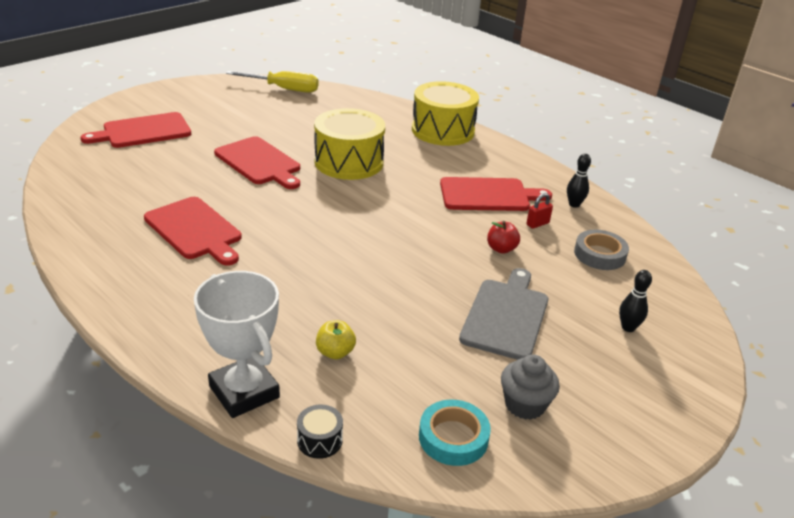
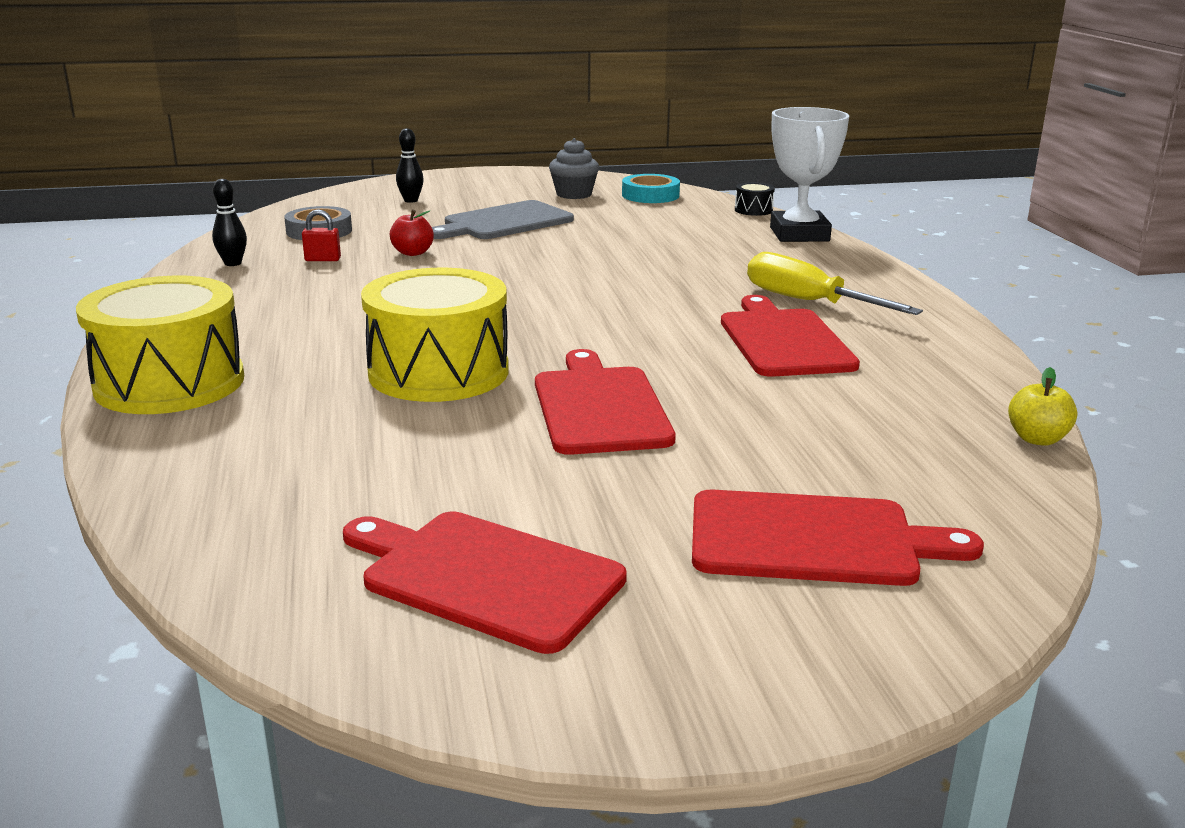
camera: 145 degrees left, 10 degrees down
yellow screwdriver [226,71,319,93] -> yellow screwdriver moved to [747,252,923,315]
yellow apple [316,320,356,359] -> yellow apple moved to [1008,367,1077,446]
red cutting board [440,177,552,211] -> red cutting board moved to [343,511,627,654]

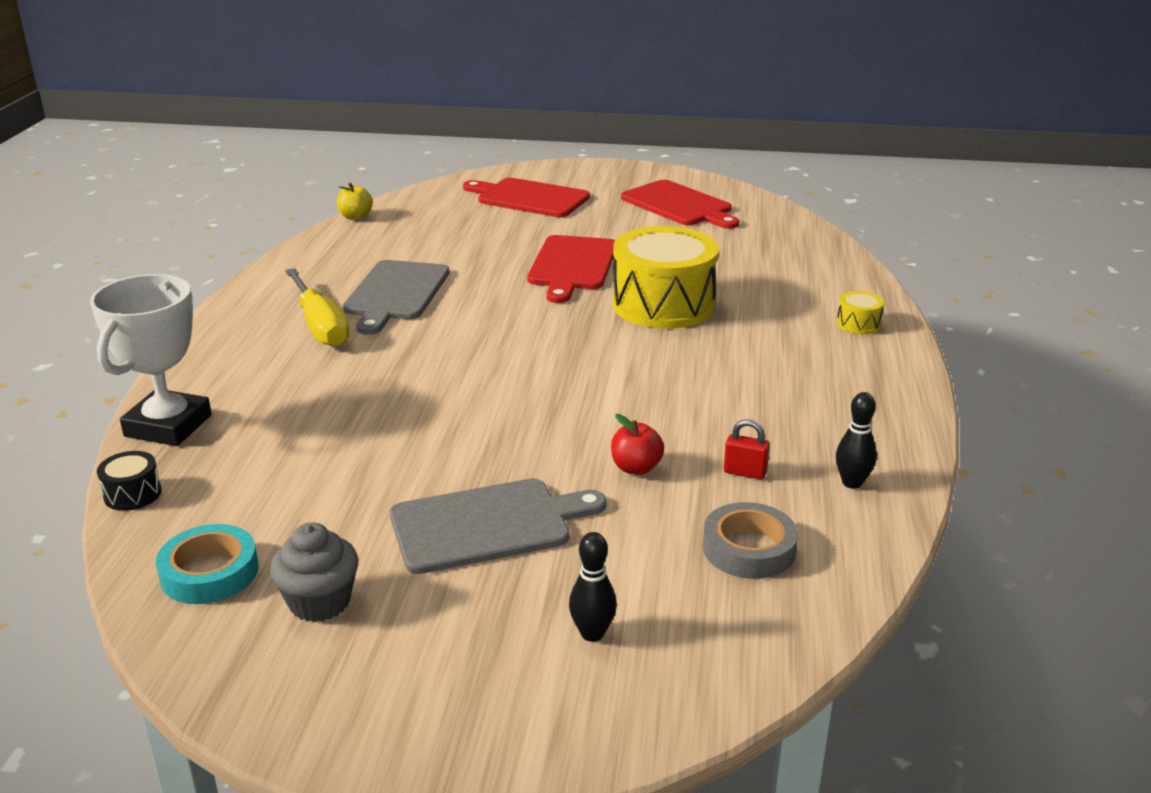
camera: 160 degrees left, 5 degrees up
yellow drum [76,276,244,414] -> yellow drum [837,291,884,334], size x0.41
red cutting board [721,295,860,377] -> grey cutting board [343,260,450,335]

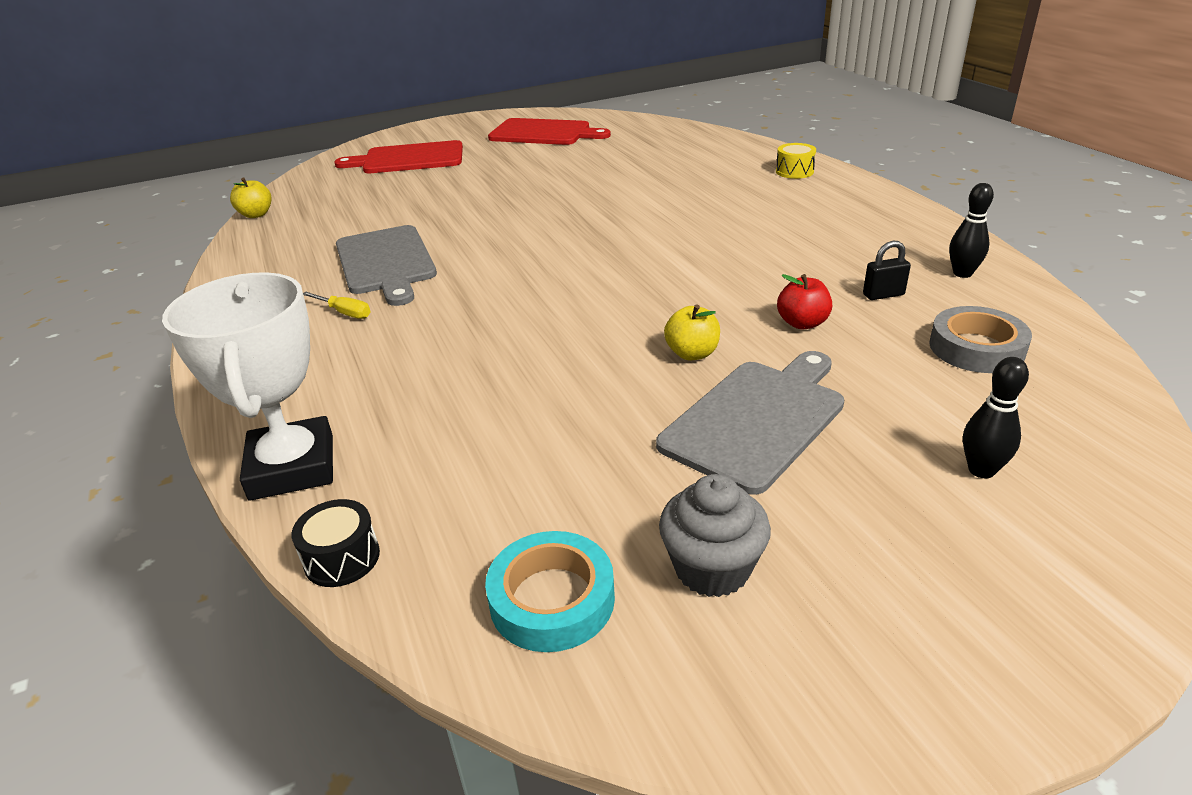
camera: 30 degrees left, 5 degrees up
yellow screwdriver [285,268,350,347] -> yellow screwdriver [303,292,371,319], size x0.46
red cutting board [527,235,615,303] -> none
yellow drum [612,226,719,329] -> none
red padlock [724,419,770,479] -> black padlock [863,241,911,300]
none -> yellow apple [664,304,720,360]

